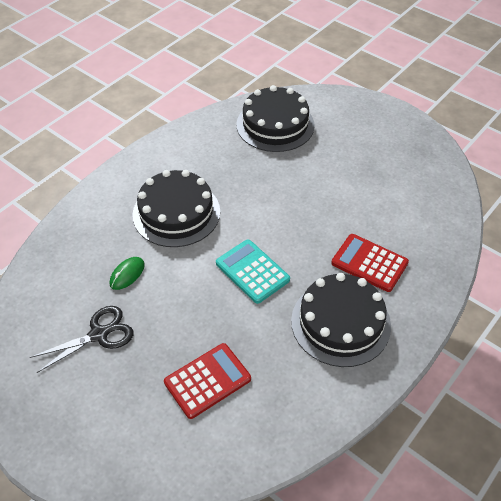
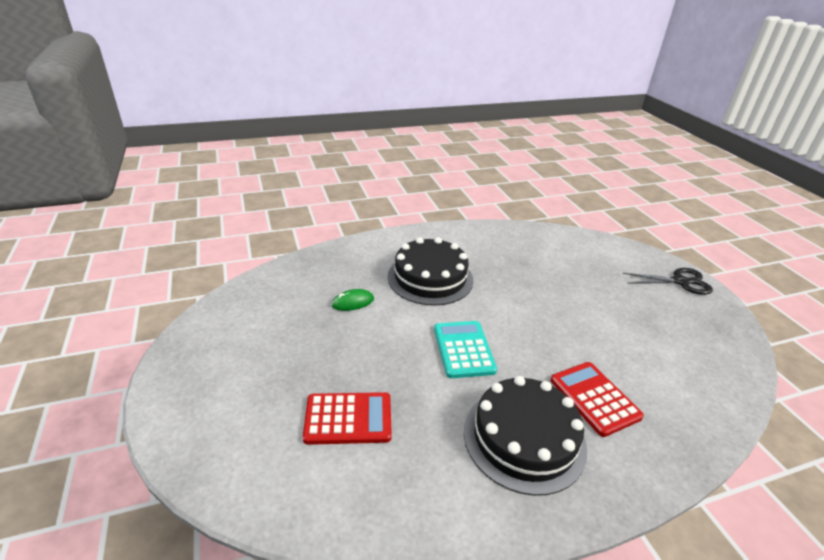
camera: 30 degrees right, 15 degrees down
black scissors [30,306,134,373] -> black scissors moved to [623,268,713,295]
black cake [236,85,315,152] -> none

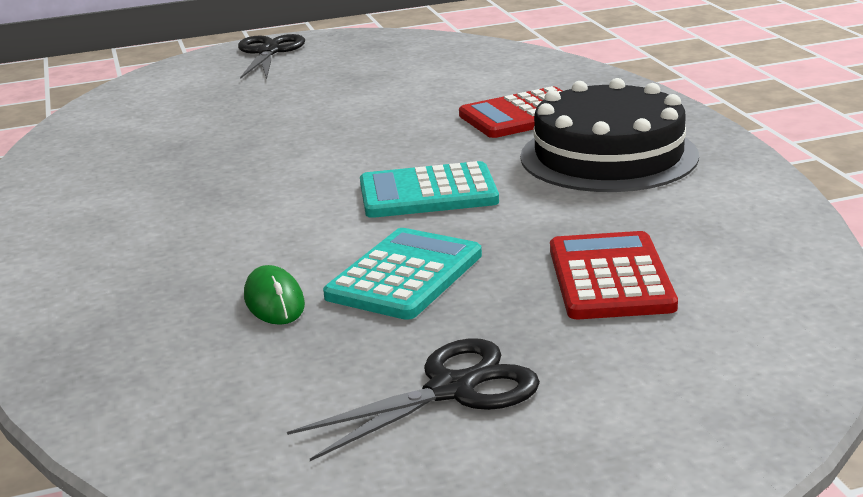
camera: 85 degrees left, 10 degrees down
black cake [388,237,474,306] -> none
none -> black scissors [287,338,540,461]
none -> turquoise calculator [323,228,482,320]

